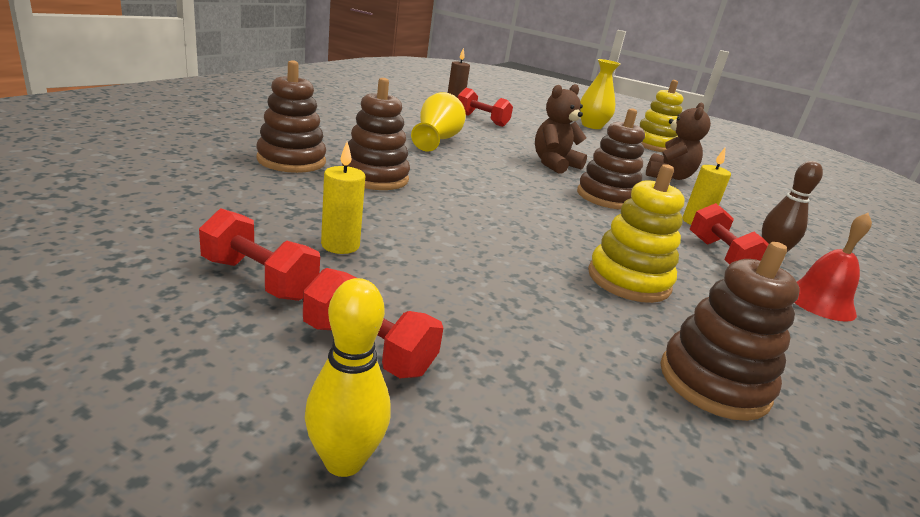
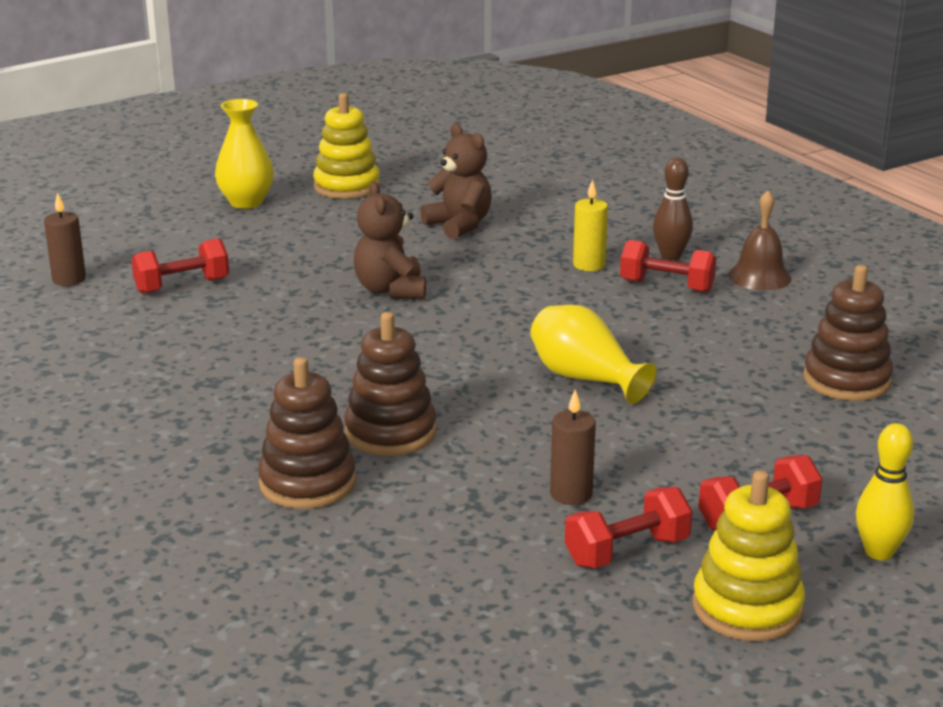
camera: 55 degrees left, 0 degrees up
yellow candle [321,142,365,254] -> brown candle [550,390,596,505]
yellow vase [411,92,466,151] -> yellow vase moved to [530,305,657,404]
brown stacking toy [577,108,645,210] -> none
yellow stacking toy [588,164,685,303] -> yellow stacking toy moved to [693,470,805,641]
red bell [794,213,872,322] -> brown bell [728,190,791,291]

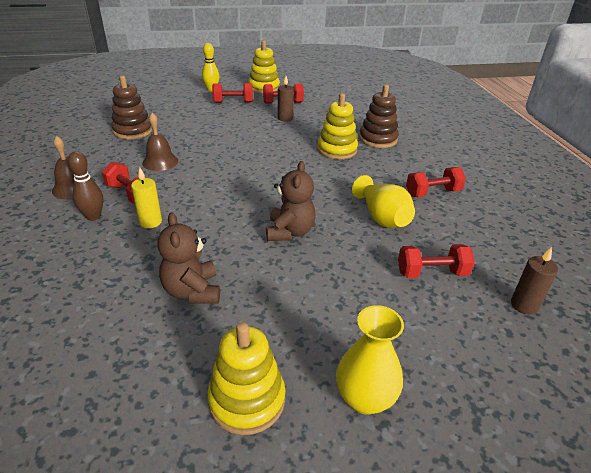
camera: 160 degrees left, 10 degrees up
brown stacking toy [344,312,437,456] -> yellow stacking toy [317,93,358,159]
yellow vase [530,305,657,404] -> yellow vase moved to [352,175,415,228]
none -> brown bell [142,113,178,171]
none -> red dumbbell [406,167,466,197]

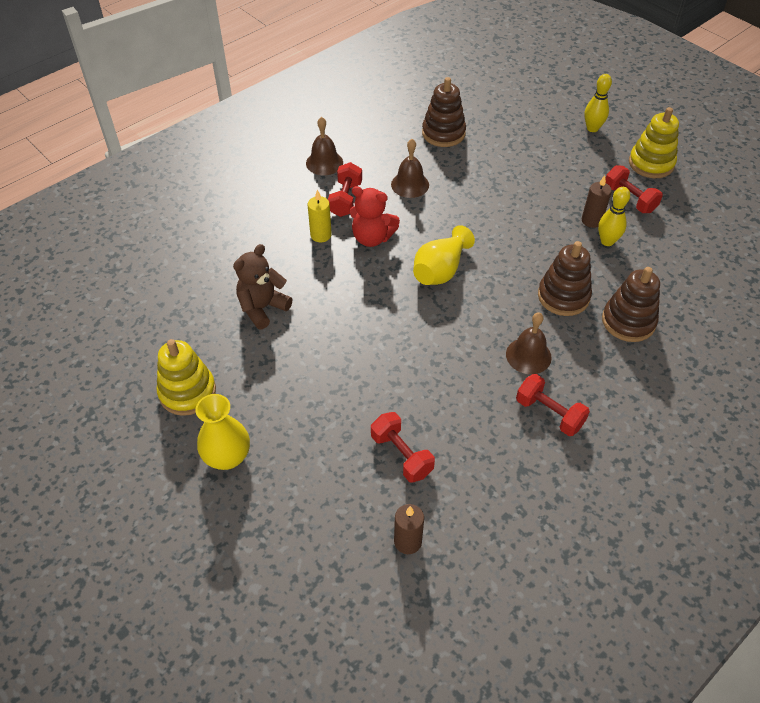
camera: 60 degrees right, 15 degrees up
brown bowling pin [68,151,103,221] -> none
red dumbbell [212,83,253,103] -> none
brown teddy bear [266,161,316,241] -> none
yellow stacking toy [317,93,358,159] -> brown stacking toy [538,241,592,316]
yellow vase [352,175,415,228] -> yellow vase moved to [413,225,475,285]
none -> red teddy bear [350,186,400,247]
none -> brown bell [506,312,552,374]
none -> yellow bowling pin [598,187,630,246]

